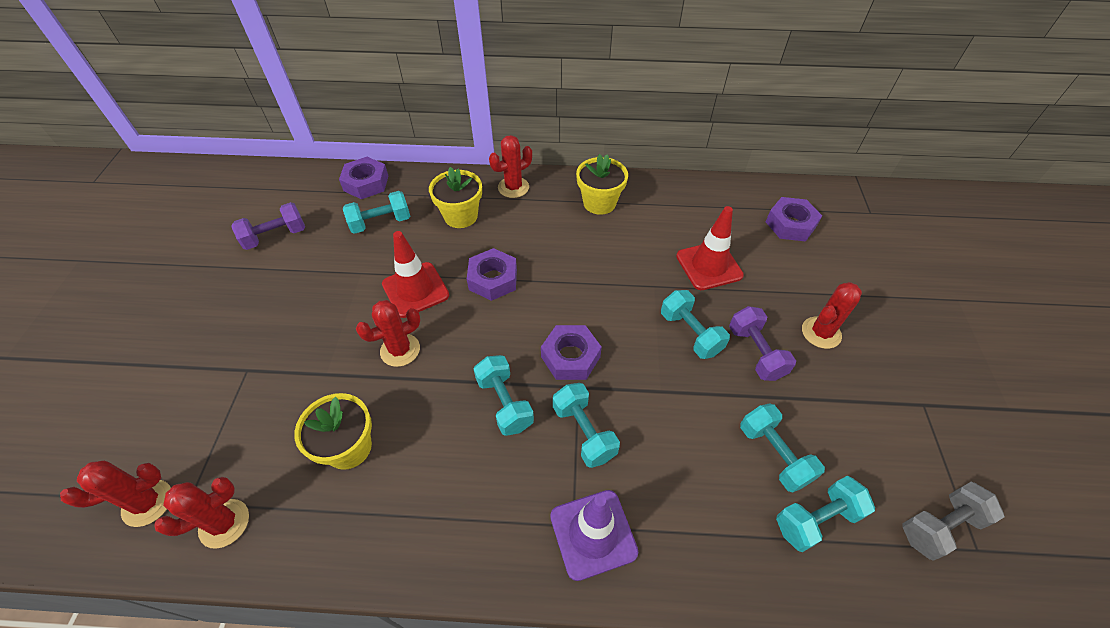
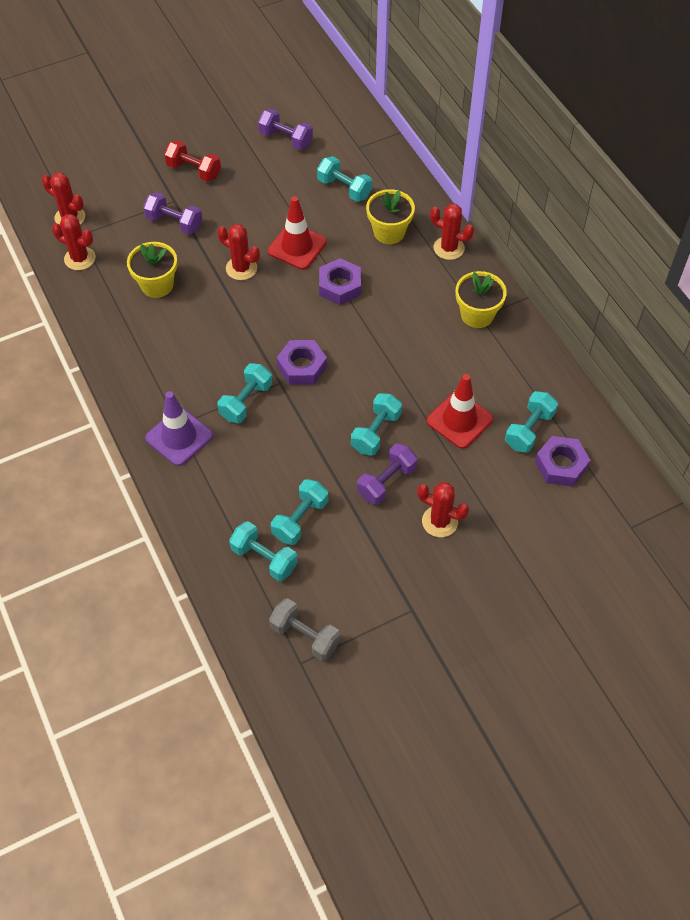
camera: 60 degrees right, 5 degrees up
purple nut [339,157,388,199] -> none
turquoise dumbbell [474,355,534,436] -> turquoise dumbbell moved to [505,391,558,453]
none -> purple dumbbell [143,192,203,235]
none -> red dumbbell [164,140,221,182]

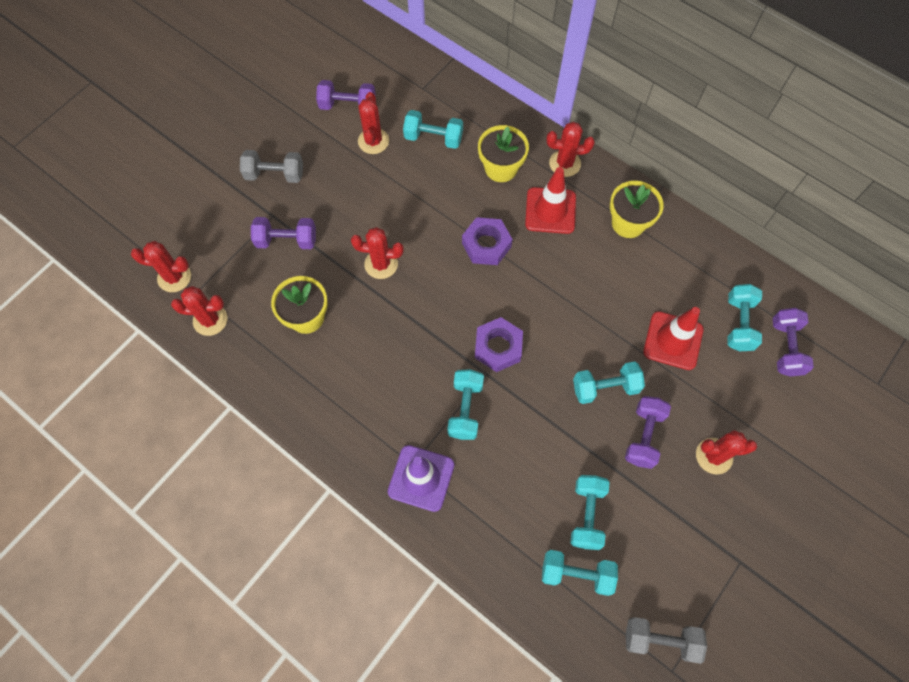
camera: 25 degrees left, 10 degrees up
red dumbbell [164,140,221,182] -> grey dumbbell [240,150,303,183]
red traffic cone [268,196,327,270] -> red traffic cone moved to [525,167,576,234]
turquoise dumbbell [351,393,402,455] -> turquoise dumbbell turned 75 degrees clockwise [573,361,645,404]
purple nut [535,436,590,487] -> purple dumbbell [773,308,814,377]
none -> red cactus [358,92,389,154]

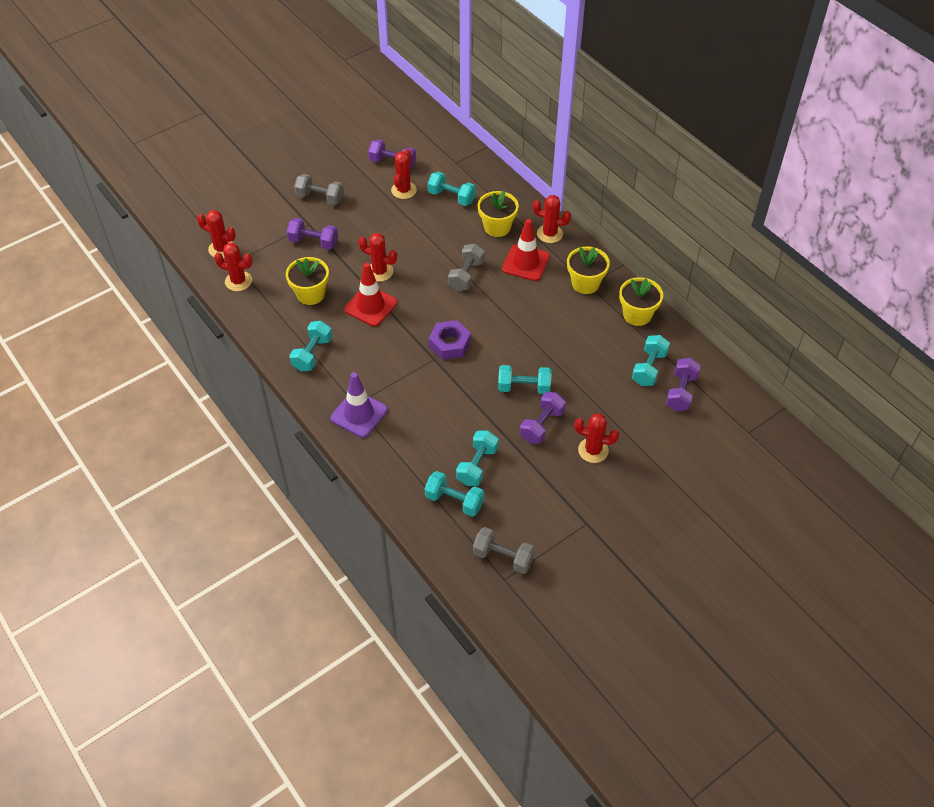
camera: 15 degrees right, 15 degrees down
turquoise dumbbell [447,369,484,440] -> turquoise dumbbell moved to [289,321,332,371]
purple nut [462,217,513,265] -> grey dumbbell [448,243,485,291]
red traffic cone [643,307,704,370] -> red traffic cone moved to [344,263,397,327]
none -> yellow flower pot [619,277,663,326]

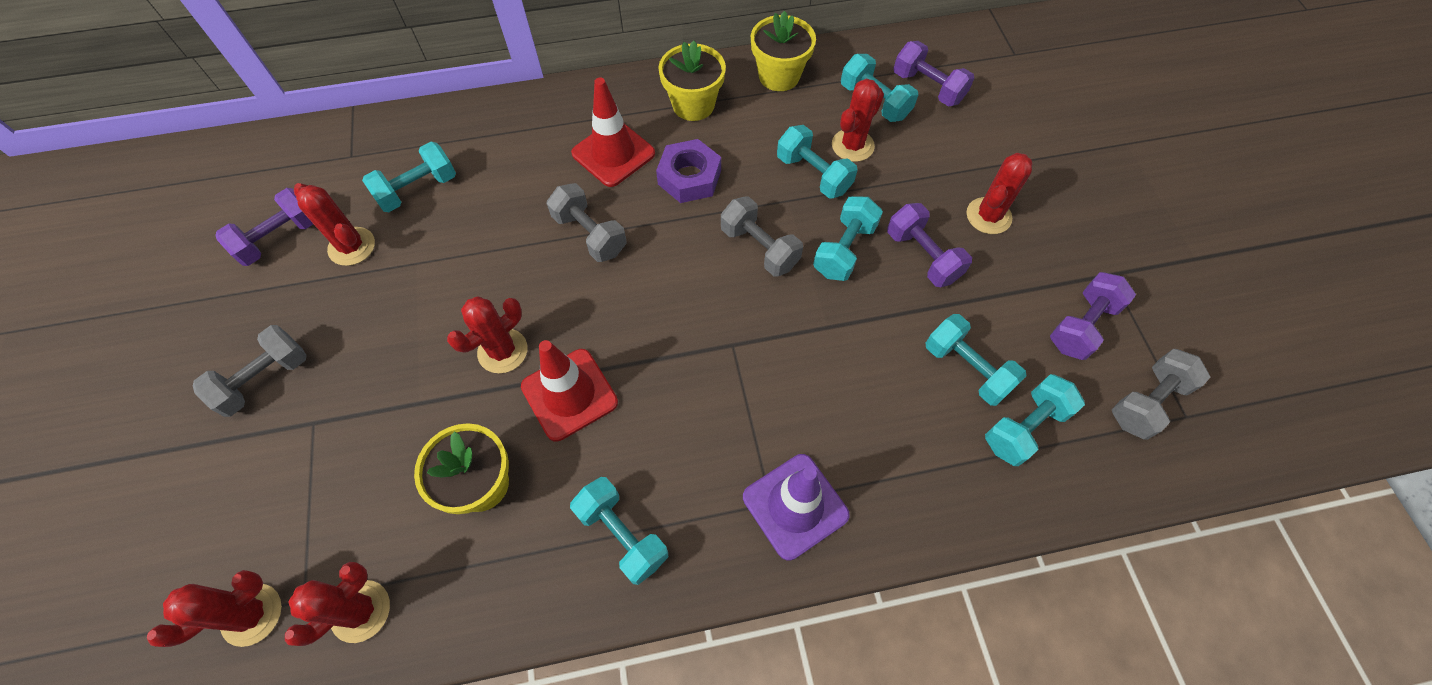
camera: 65 degrees left, 10 degrees up
purple dumbbell [287,218,338,250] -> purple dumbbell moved to [1050,272,1136,360]
purple nut [429,320,471,360] -> purple nut moved to [656,139,721,203]
yellow flower pot [478,191,519,237] -> none
red cactus [533,195,571,243] -> red cactus moved to [832,79,884,162]
none -> grey dumbbell [721,196,803,277]
none -> turquoise dumbbell [777,125,857,199]

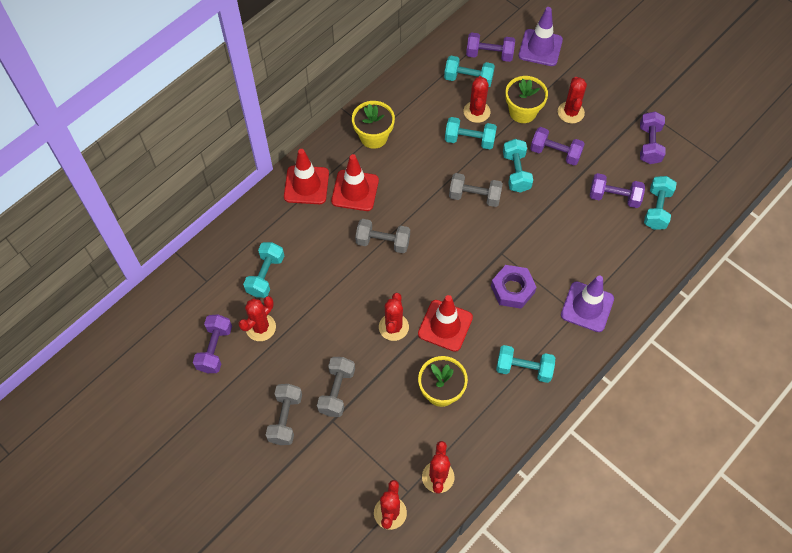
camera: 35 degrees left, 0 degrees up
red cactus [294,183,375,266] -> red cactus turned 60 degrees counterclockwise [238,296,276,341]
purple nut [656,139,721,203] -> purple nut moved to [491,265,537,309]
yellow flower pot [751,11,816,91] -> yellow flower pot moved to [505,76,548,123]
turquoise dumbbell [925,314,1027,406] -> purple dumbbell [590,173,645,208]
grey dumbbell [1112,349,1211,440] -> grey dumbbell moved to [317,357,355,417]
none -> red traffic cone [284,149,329,204]
none -> purple traffic cone [519,7,563,66]

